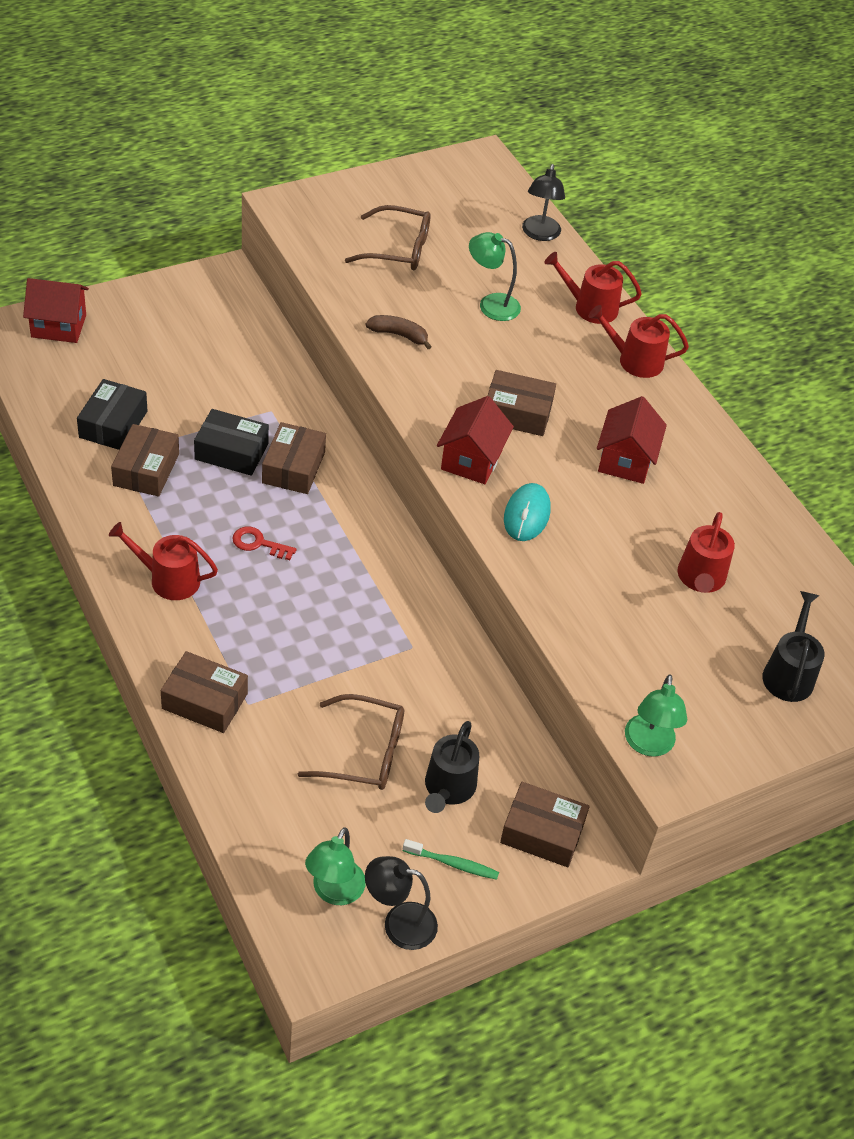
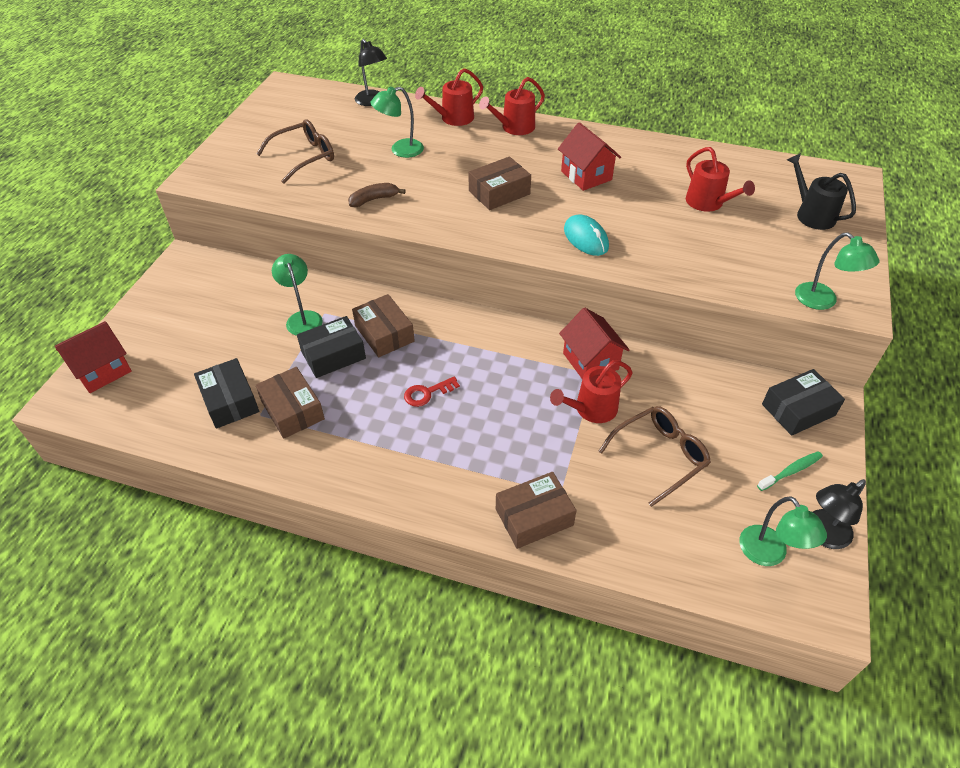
camera: 40 degrees left, 0 degrees up
red watering can [109,522,218,600] -> red watering can moved to [550,360,633,423]
black watering can [425,721,479,813] -> none
red house [437,396,514,484] -> red house moved to [559,308,630,379]
brown box [500,782,589,867] -> black box [762,369,845,436]
none -> green lamp [272,254,323,336]

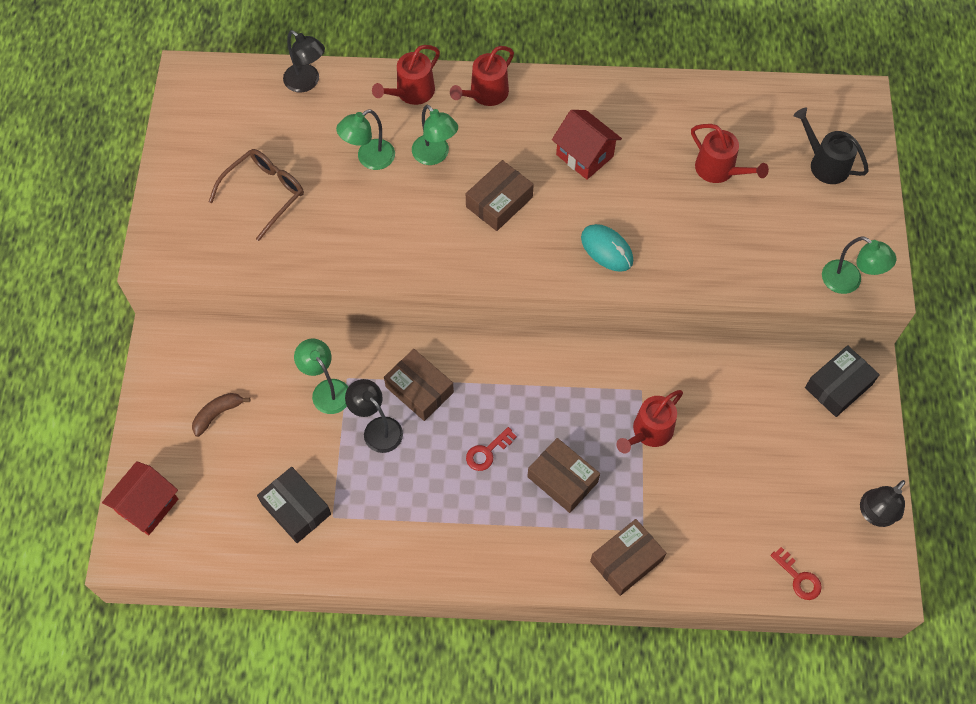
camera: 15 degrees left, 15 degrees up
brown box [256,367,325,439] -> brown box moved to [527,438,600,513]
black box [297,316,366,378] -> black lamp [345,379,403,453]
brown banana [348,183,406,207] -> brown banana moved to [192,393,250,437]
red house [559,308,630,379] -> none
brown glasses [598,406,711,507] -> none
green lamp [739,496,827,566] -> green lamp moved to [412,105,458,165]
green toothbrush [757,451,823,491] -> none
none -> red key [770,547,822,600]

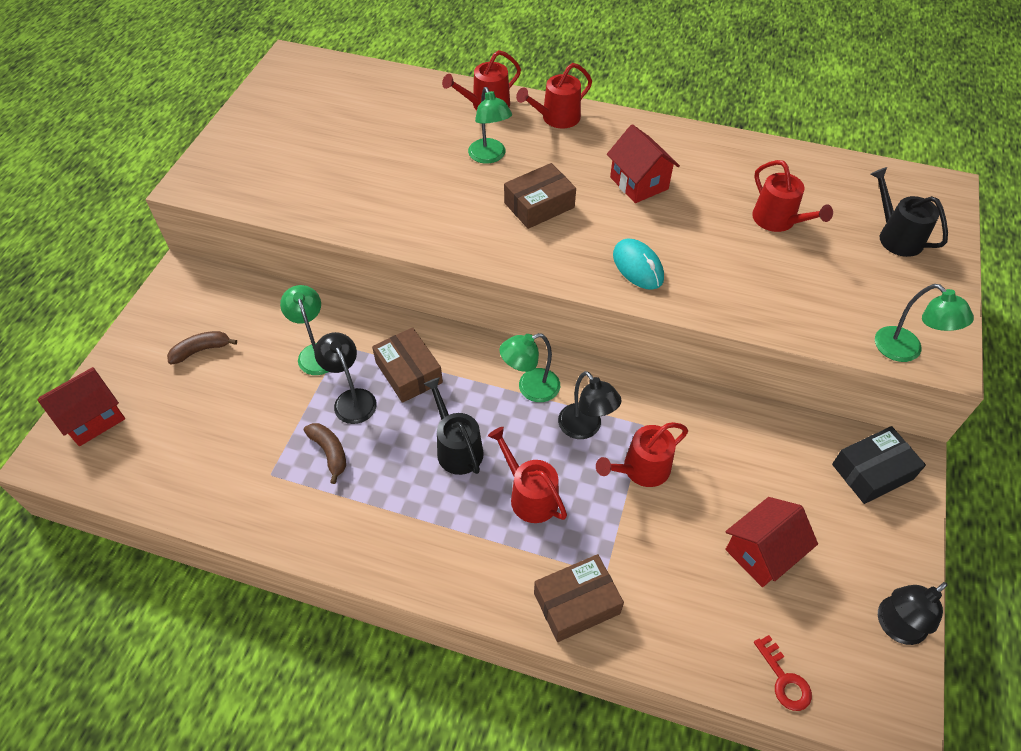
camera: 15 degrees right, 10 degrees down
brown glasses [209,149,304,241] -> none
black box [257,467,331,543] -> none
black lamp [283,30,325,93] -> black lamp moved to [558,371,622,439]
green lamp [336,109,395,170] -> green lamp moved to [499,333,560,402]
red key [466,427,517,471] -> black watering can [424,377,484,475]
brown box [527,438,600,513] -> red watering can [488,427,567,523]
none -> brown banana [304,423,346,484]
none -> red house [725,497,818,587]

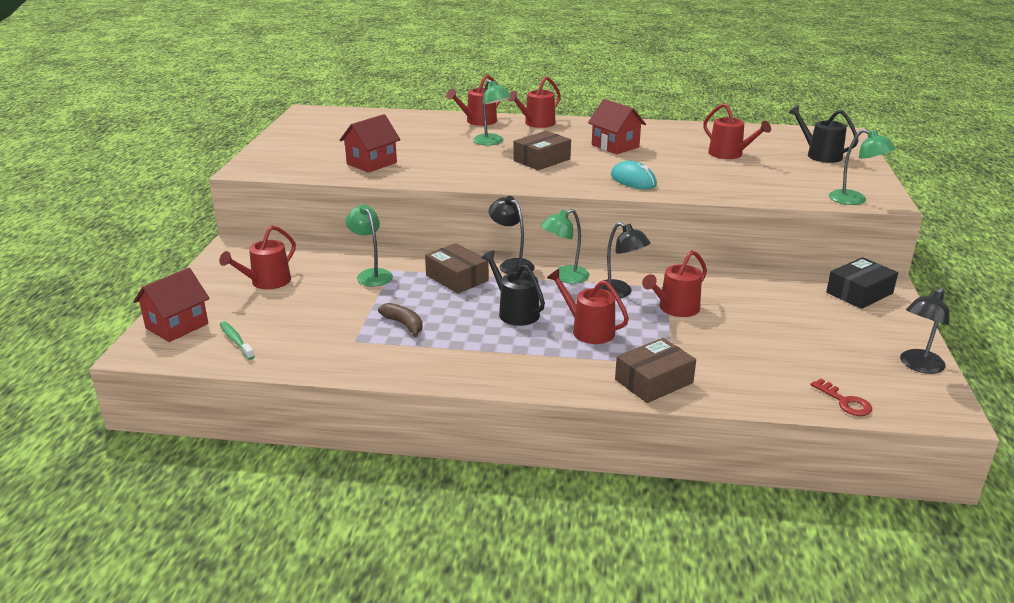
camera: 10 degrees left, 25 degrees down
brown banana [167,331,237,365] -> red watering can [219,226,296,289]
black lamp [314,332,377,424] -> black lamp moved to [488,196,535,274]
red house [725,497,818,587] -> red house moved to [340,114,401,173]
none -> green toothbrush [220,321,255,360]

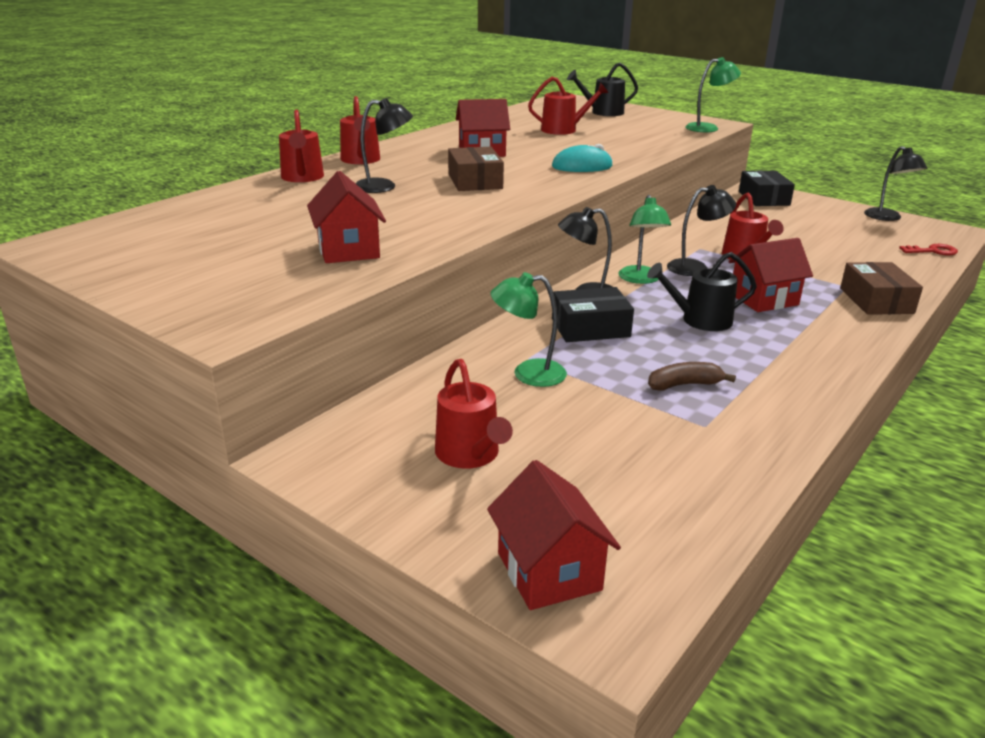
camera: 60 degrees left, 0 degrees up
green toothbrush [220,321,255,360] -> none
brown box [425,243,489,294] -> black box [552,287,634,342]
green lamp [473,80,512,146] -> black lamp [355,98,413,193]
red watering can [547,269,629,344] -> red house [728,238,813,312]

